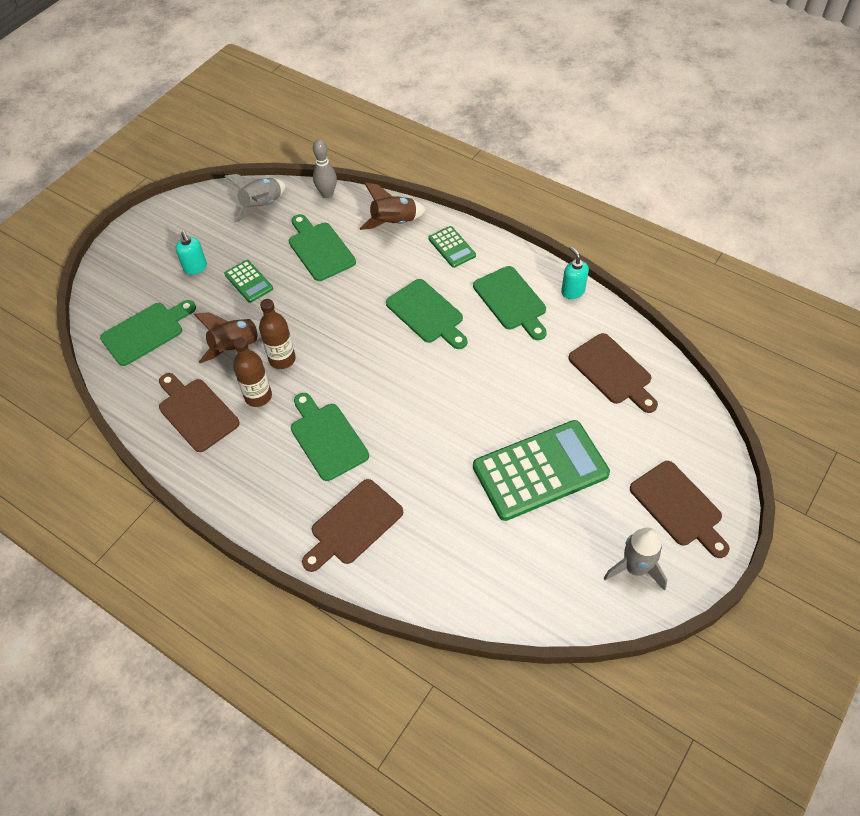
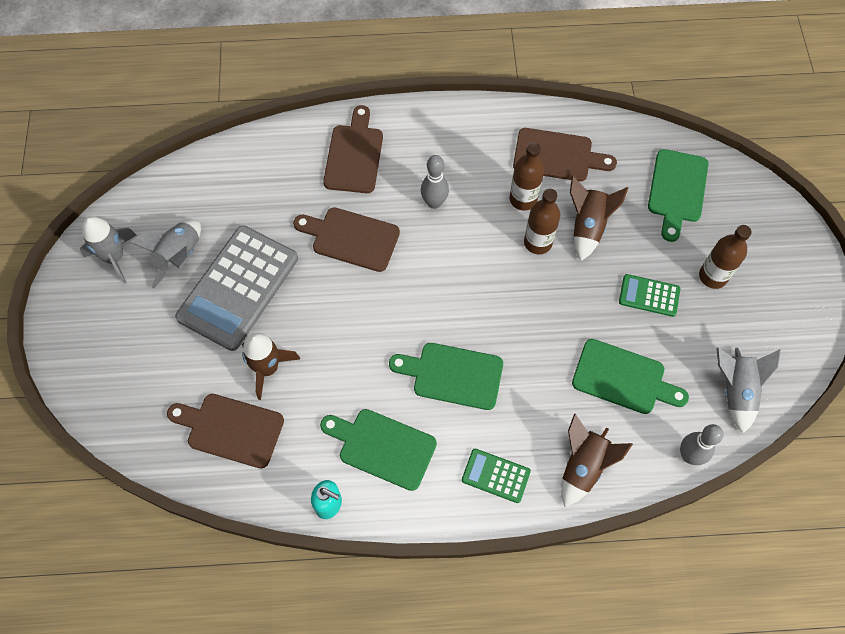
camera: 140 degrees right, 10 degrees up
turquoise soap dispenser [175,231,207,275] -> brown bottle [699,225,752,289]
green cutting board [291,393,369,481] -> grey bowling pin [421,155,449,209]
green calculator [473,420,610,521] -> grey calculator [175,225,298,351]
brown cutting board [630,461,730,558] -> brown cutting board moved to [293,208,400,272]
none -> grey rocket [129,220,201,289]
none -> brown rocket [242,333,300,400]

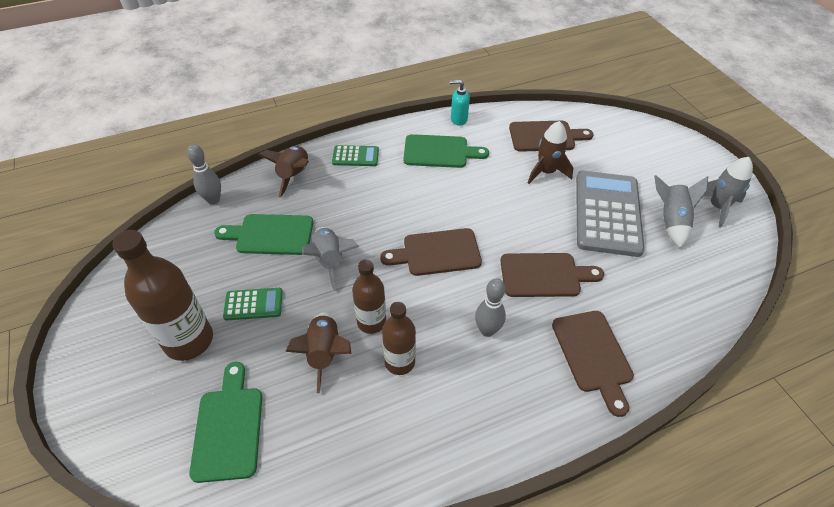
camera: 160 degrees right, 15 degrees down
green cutting board [389,343,503,410] -> none
brown cutting board [513,128,617,181] -> brown cutting board moved to [380,228,482,276]
brown bottle [699,225,752,289] -> brown bottle [112,230,213,361], size x1.62
grey rocket [716,347,781,433] -> grey rocket moved to [302,227,359,291]

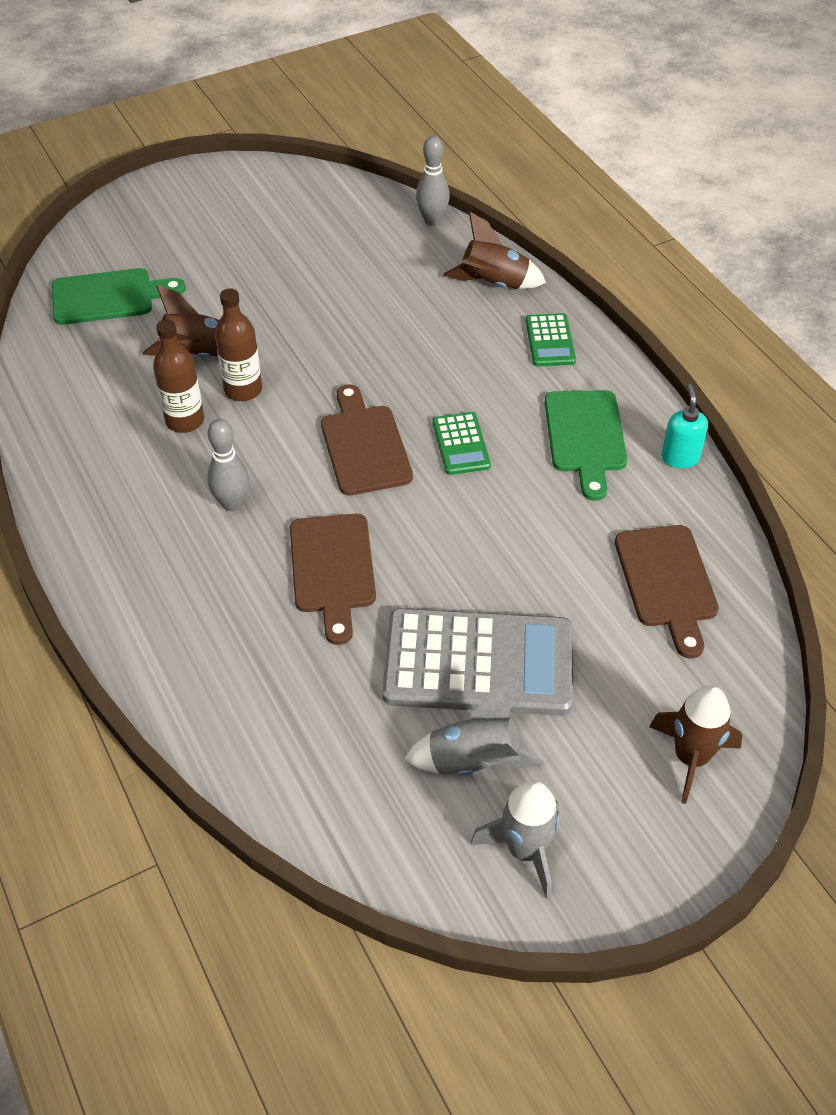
camera: 85 degrees right, 0 degrees up
brown bottle [112,230,213,361] -> none
green cutting board [214,214,313,255] -> none
green calculator [223,288,283,320] -> green calculator moved to [432,412,491,475]
grey rocket [302,227,359,291] -> none
brown rocket [528,121,573,184] -> brown rocket moved to [649,685,742,804]
brown cutting board [552,311,634,417] -> none

